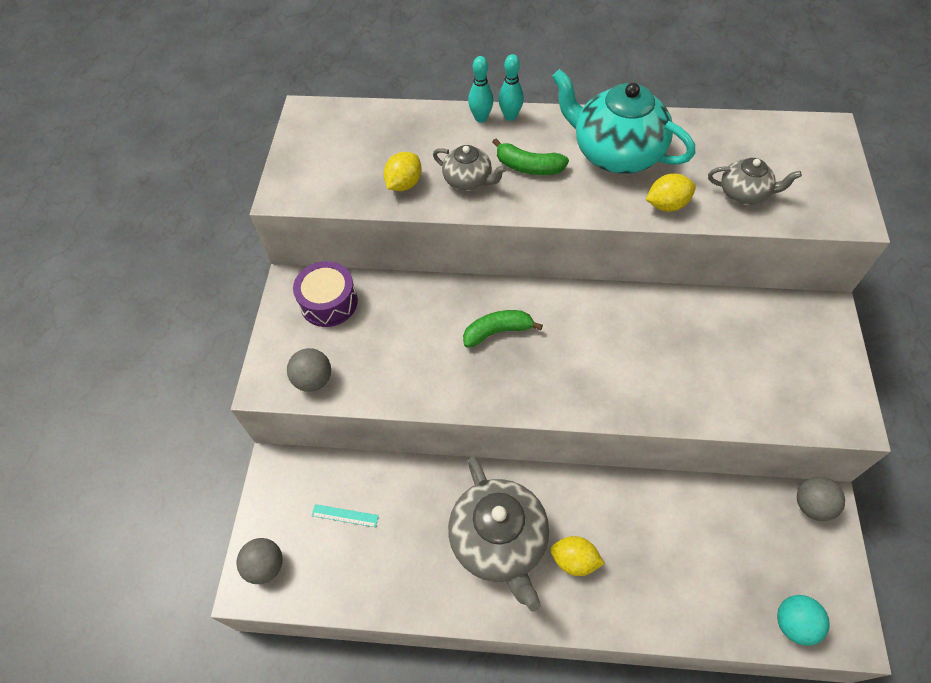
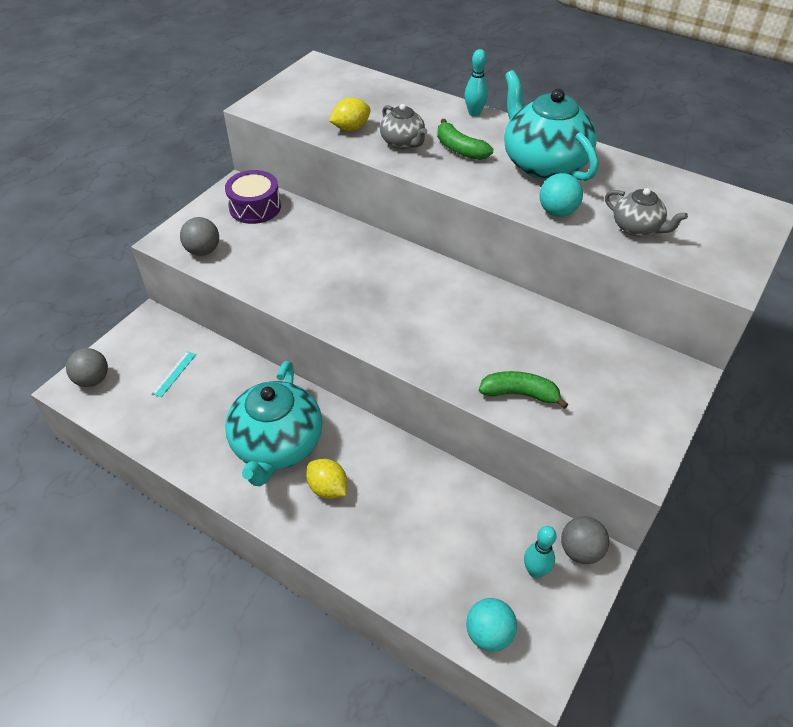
camera: 25 degrees right, 10 degrees down
turquoise ruler [312,504,379,527] -> turquoise ruler turned 75 degrees clockwise [152,351,196,397]
grey teapot [448,457,549,612] -> turquoise teapot [225,361,323,486]
green banana [463,310,543,348] -> green banana moved to [479,371,568,409]
turquoise bowling pin [468,56,493,122] -> turquoise bowling pin moved to [524,526,557,578]
yellow lemon [646,173,696,212] -> turquoise ball [540,173,583,217]

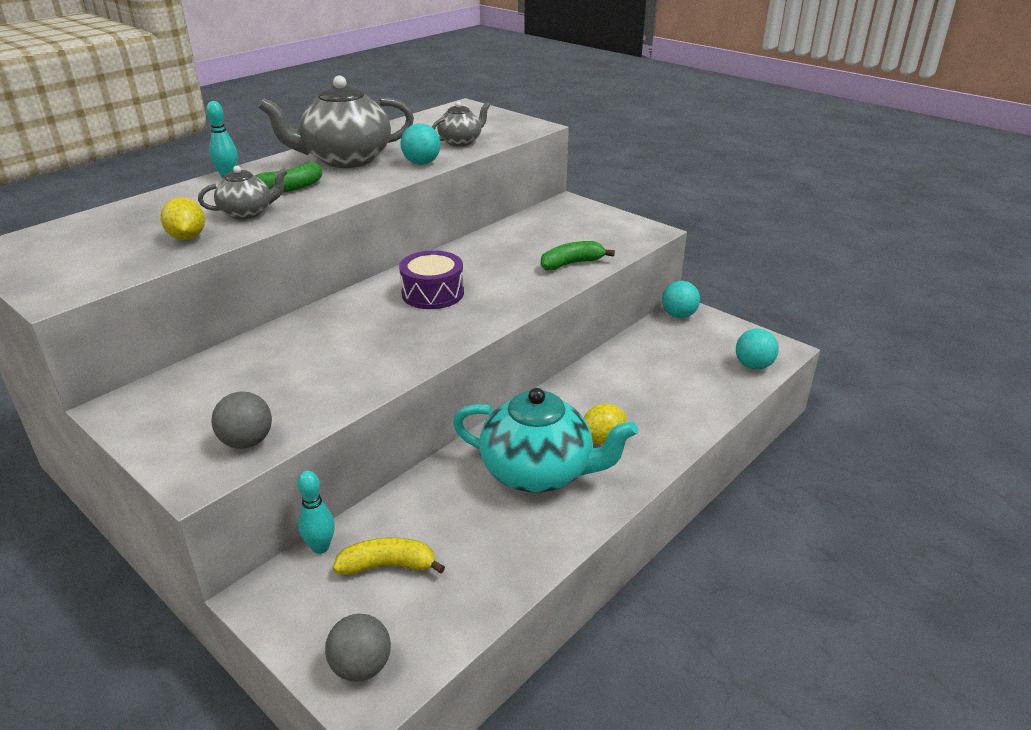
camera: 80 degrees left, 15 degrees down
turquoise ruler [152,351,196,397] -> yellow banana [333,537,445,575]
purple drum [225,170,281,224] -> purple drum moved to [399,250,464,309]
green banana [479,371,568,409] -> green banana turned 45 degrees clockwise [541,241,615,270]
turquoise teapot [504,70,598,181] -> grey teapot [258,75,414,168]
turquoise bowling pin [524,526,557,578] -> turquoise bowling pin moved to [297,471,335,554]
grey ball [561,516,609,564] -> turquoise ball [662,281,700,318]

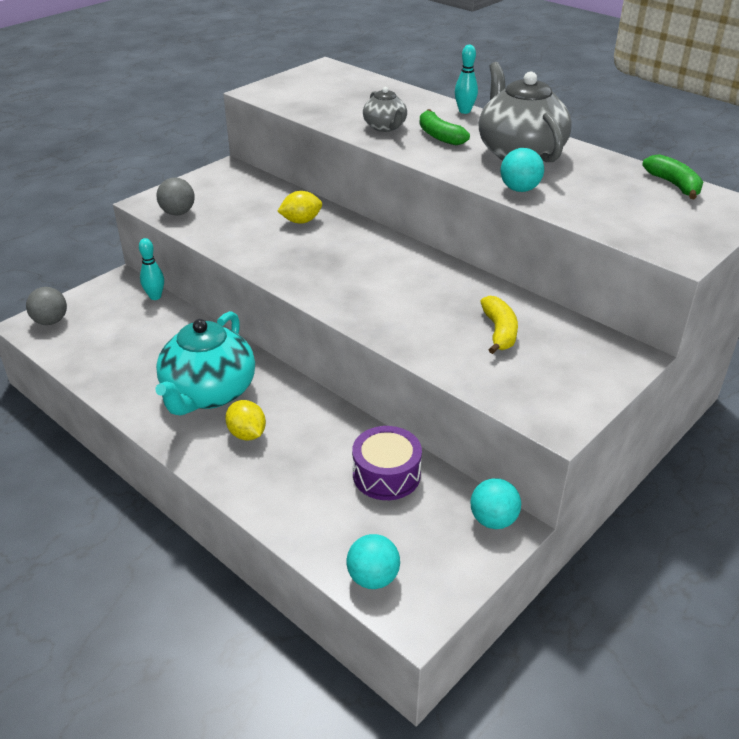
camera: 90 degrees right, 5 degrees up
yellow lemon [160,197,205,240] -> yellow lemon moved to [277,191,322,224]
yellow banana [333,537,445,575] -> yellow banana moved to [480,296,518,354]
purple drum [399,250,464,309] -> purple drum moved to [352,426,422,500]
grey teapot [432,101,490,146] -> none
green banana [541,241,615,270] -> green banana moved to [642,154,703,199]

